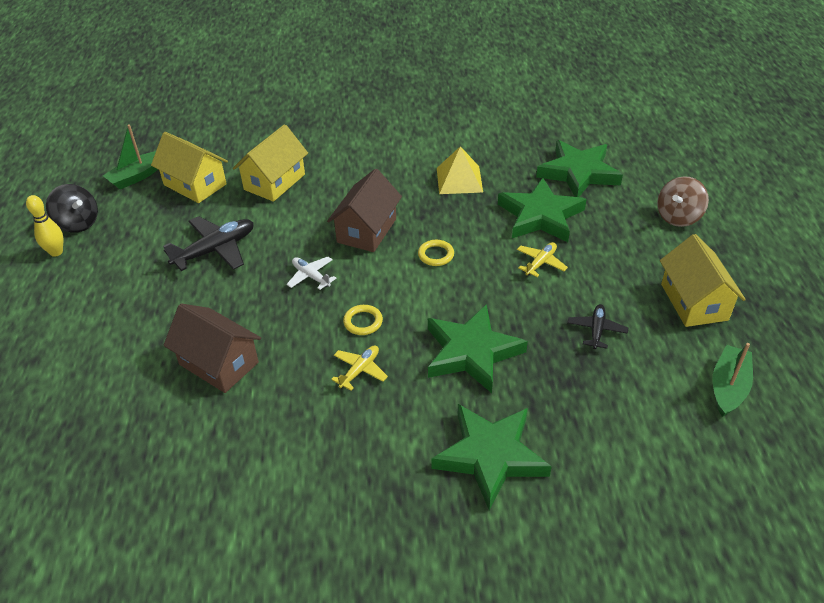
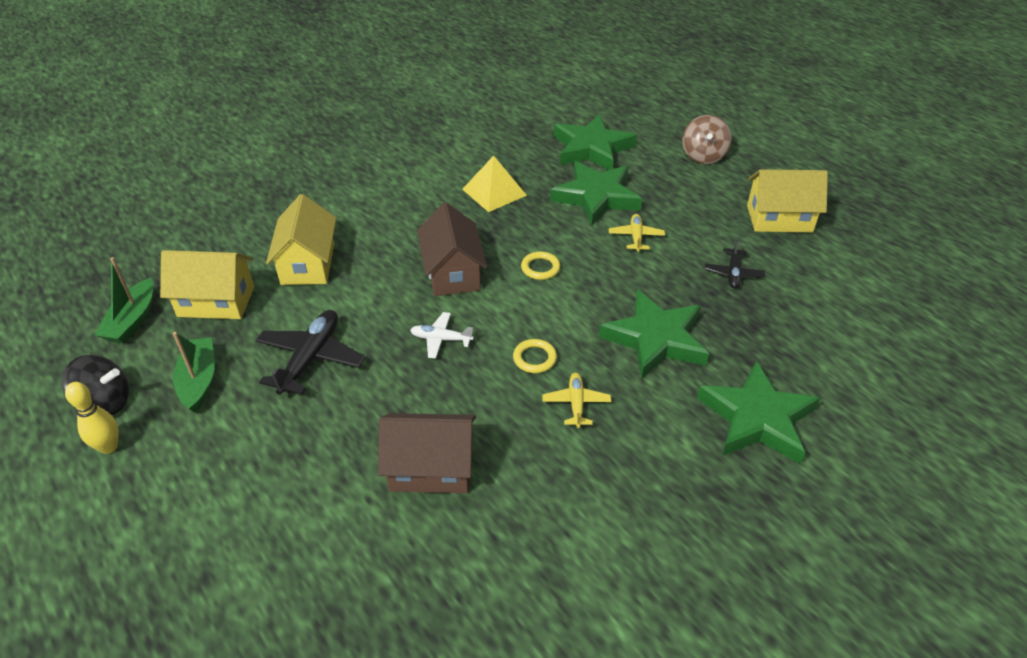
camera: 35 degrees left, 0 degrees up
black plane [567,304,628,349] -> black plane turned 150 degrees counterclockwise [705,239,765,288]
yellow house [660,234,746,327] -> yellow house turned 45 degrees counterclockwise [747,169,828,232]
green boat [712,343,753,417] -> green boat moved to [173,332,215,413]

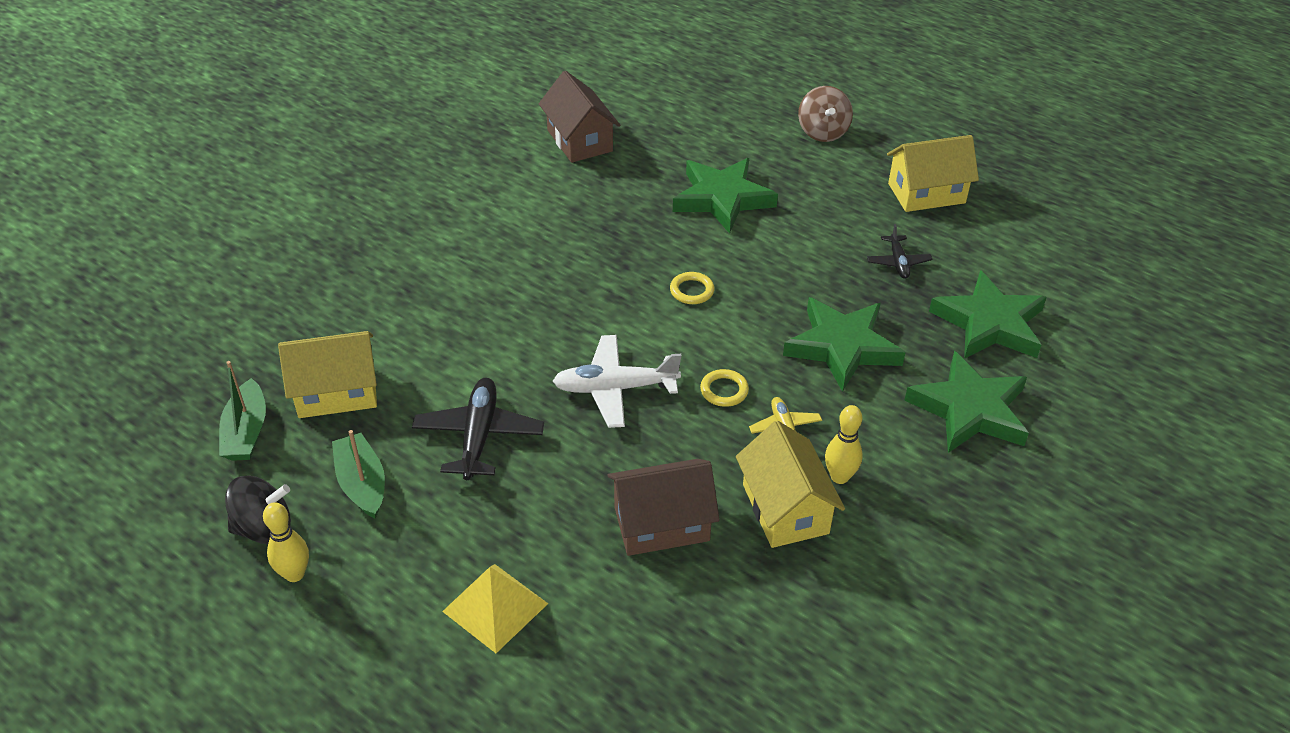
camera: 15 degrees left, 0 degrees up
yellow house [266,194,336,285] -> yellow house moved to [736,421,845,548]
white plane [410,312,474,359] -> white plane [553,335,682,428], size x1.75
brown house [417,203,487,296] -> brown house moved to [539,71,620,163]
yellow pyramid [462,156,527,212] -> yellow pyramid moved to [442,564,548,653]
green star [554,114,637,170] -> green star moved to [929,270,1046,359]
yellow plane [609,214,665,252] -> none
none -> yellow bowling pin [825,405,863,484]

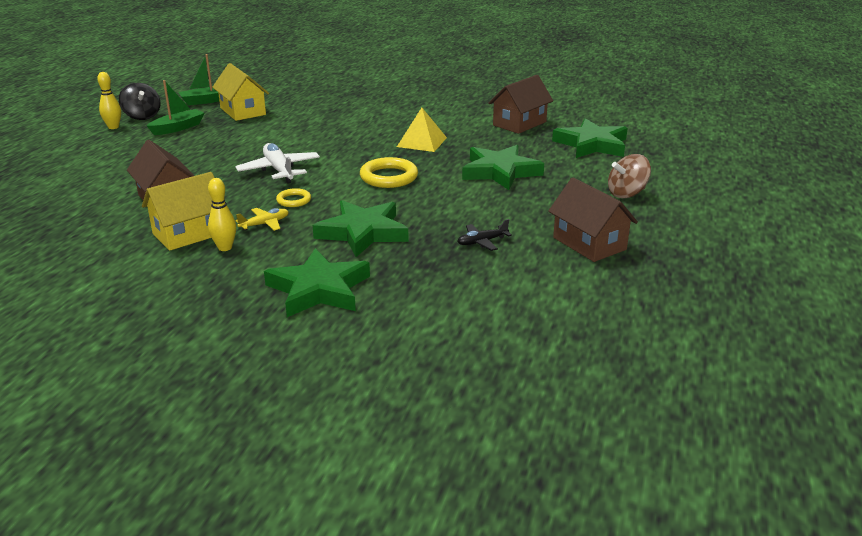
camera: 70 degrees right, 15 degrees down
black plane [412,378,544,480] -> none
yellow pyramid [442,564,548,653] -> yellow pyramid moved to [397,108,447,152]
yellow ring [670,272,715,304] -> yellow ring [360,157,418,188], size x1.78
yellow house [887,135,979,212] -> brown house [548,177,638,262]
green star [929,270,1046,359] -> green star moved to [552,118,628,158]

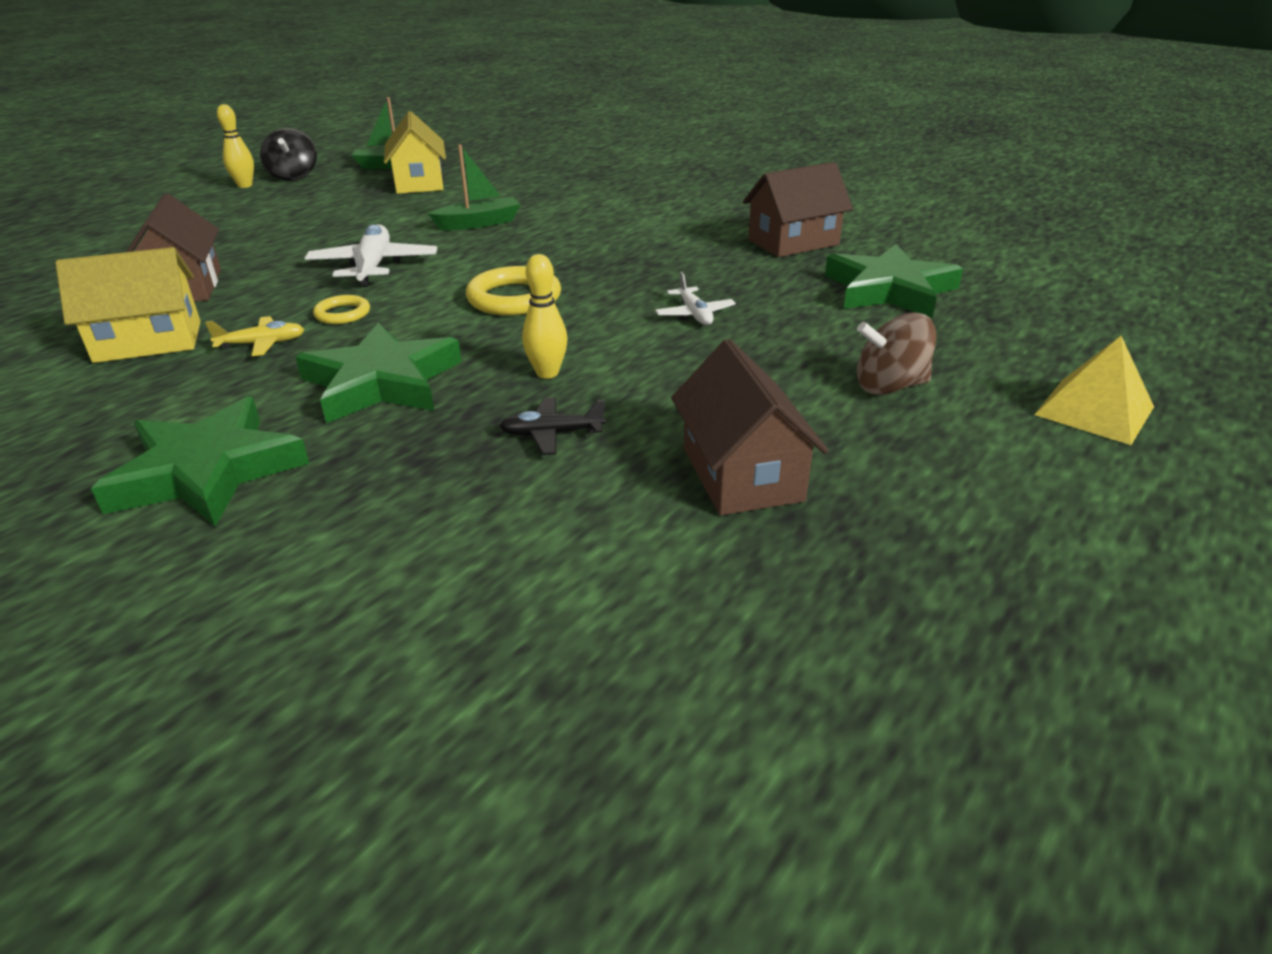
camera: 20 degrees right, 5 degrees up
green boat [147,80,204,135] -> green boat moved to [428,145,521,230]
yellow bowling pin [208,178,236,251] -> yellow bowling pin moved to [522,254,568,379]
yellow pyramid [397,108,447,152] -> yellow pyramid moved to [1034,336,1154,445]
green star [462,145,544,190] -> white plane [655,272,736,325]

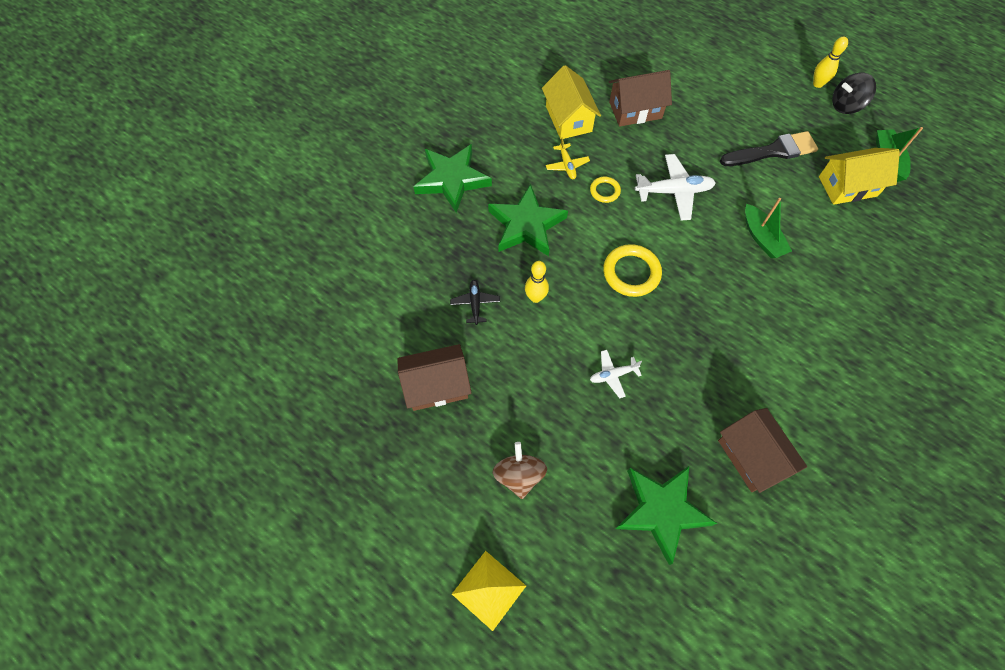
camera: 90 degrees right, 30 degrees up
none -> black brush [720,131,818,166]

